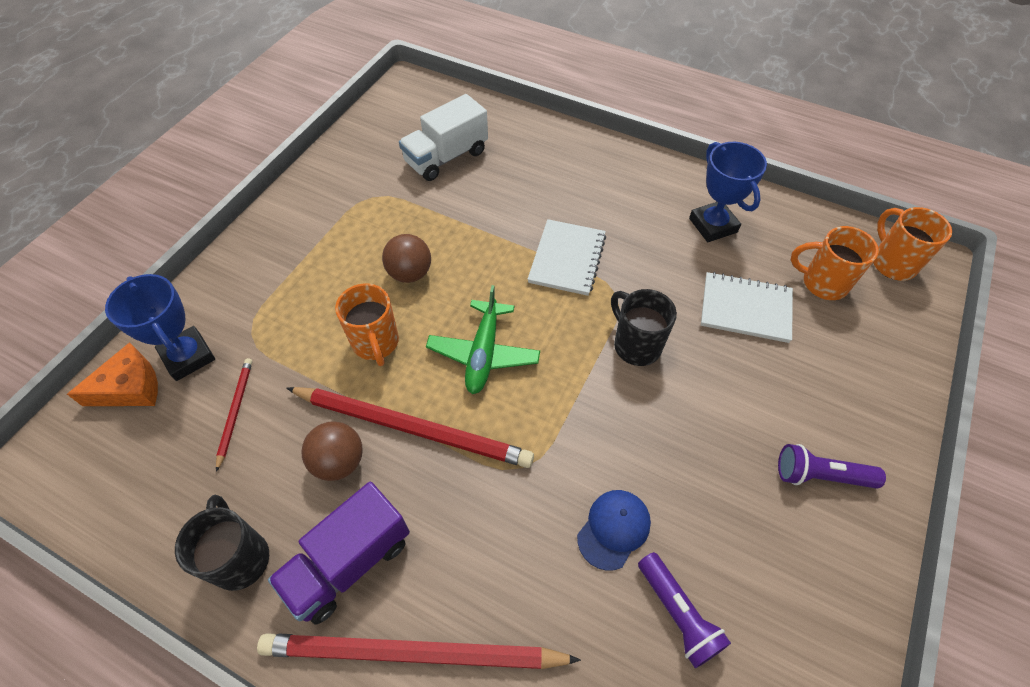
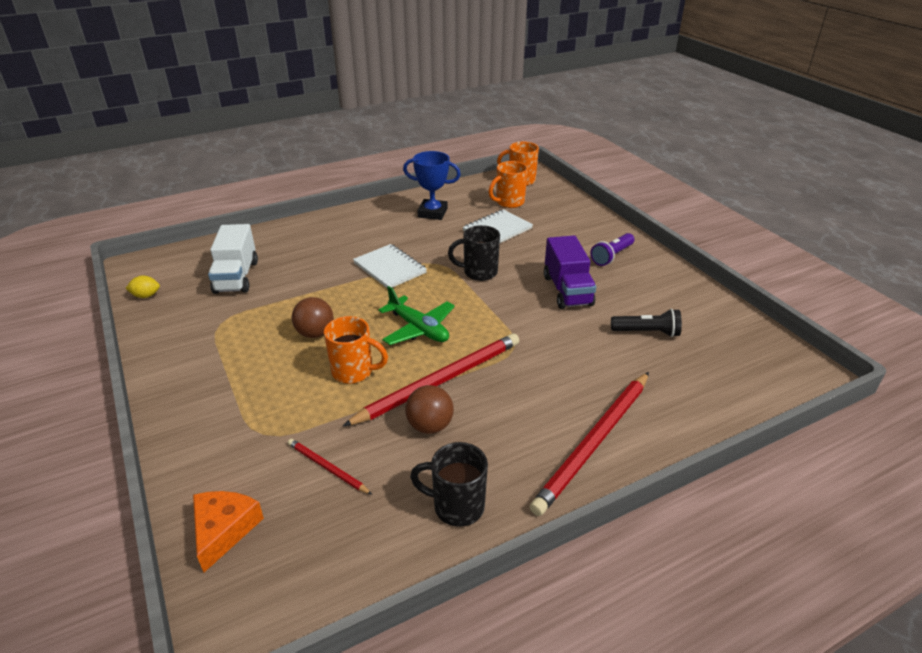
camera: 55 degrees left, 20 degrees down
blue trophy [105,274,215,381] -> none
purple truck [268,482,410,624] -> purple truck moved to [544,235,596,309]
blue cap [577,490,651,571] -> none
purple flashlight [638,552,731,668] -> black flashlight [611,309,682,337]
none -> yellow lemon [125,275,160,298]

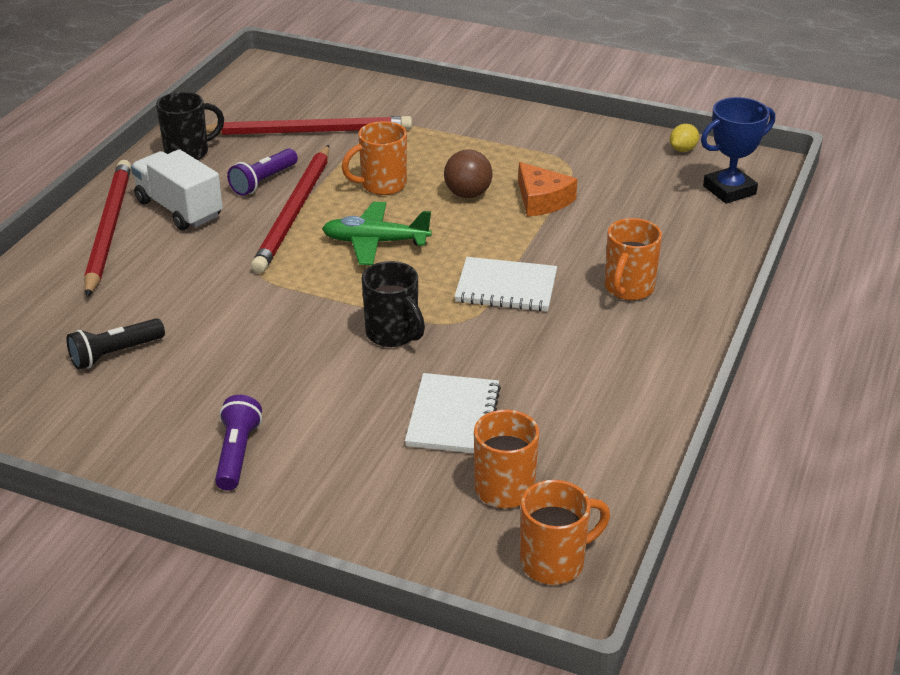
camera: 140 degrees right, 0 degrees up
orange cheese [193,491,264,572] -> orange cheese moved to [518,162,577,217]
white truck [208,224,258,294] -> white truck moved to [131,149,223,230]
red pencil [288,439,372,495] -> red pencil [206,116,412,135], size x2.11
blue trophy [403,151,461,220] -> blue trophy moved to [701,97,775,204]
brown ball [405,385,454,434] -> purple flashlight [227,148,298,196]
black mug [448,225,500,281] -> black mug turned 90 degrees clockwise [362,261,425,347]
purple truck [544,235,596,309] -> none
none -> orange mug [605,218,662,300]

